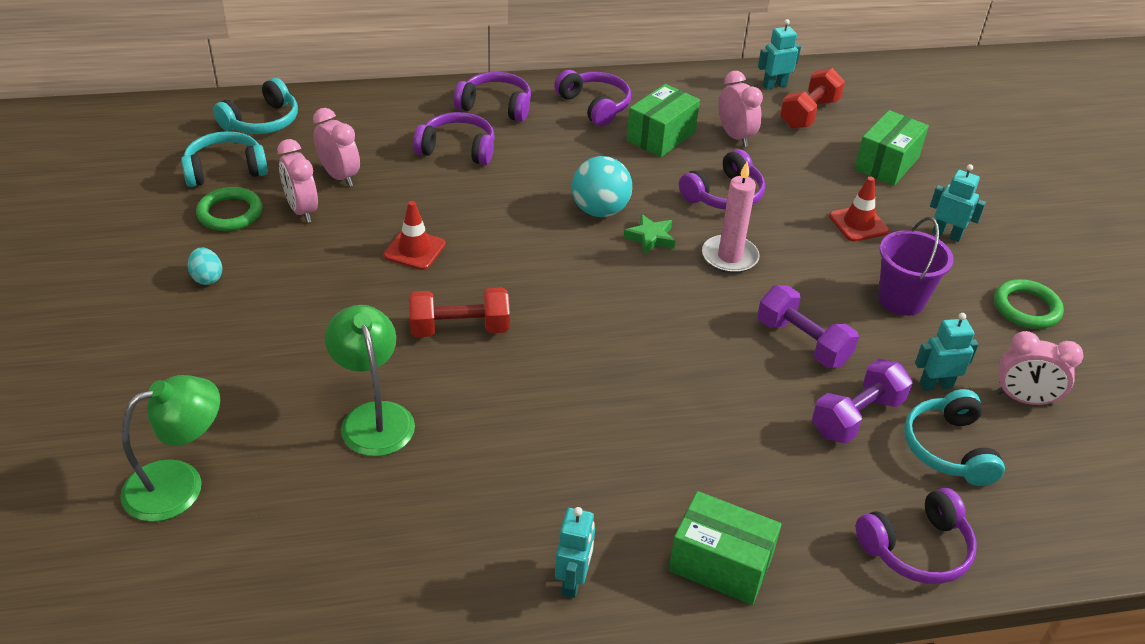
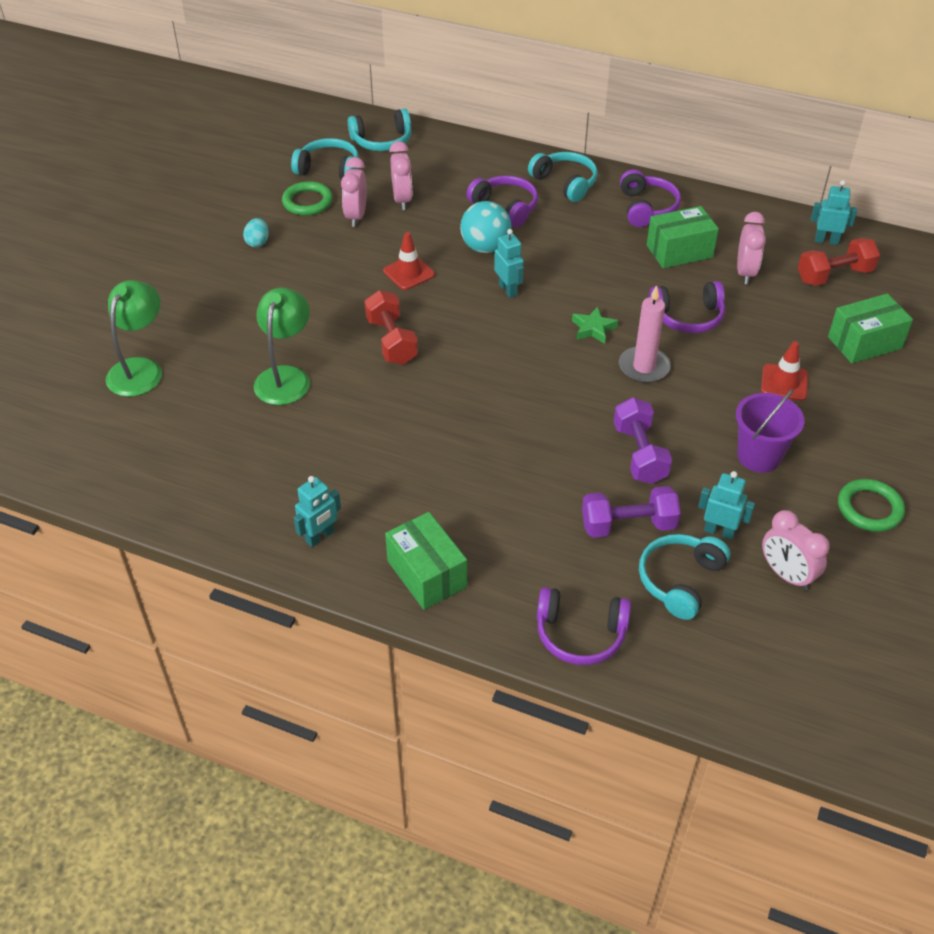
camera: 35 degrees right, 5 degrees up
green lamp [120,375,220,522] -> green lamp turned 75 degrees counterclockwise [106,280,162,397]
red dumbbell [409,287,510,337] -> red dumbbell turned 45 degrees clockwise [364,290,418,365]
purple headphones [454,72,531,122] -> turquoise headphones [528,152,598,202]
turquoise ball [572,156,632,217] -> turquoise ball moved to [460,201,512,253]
turquoise robot [930,164,986,242] -> turquoise robot moved to [494,229,524,298]

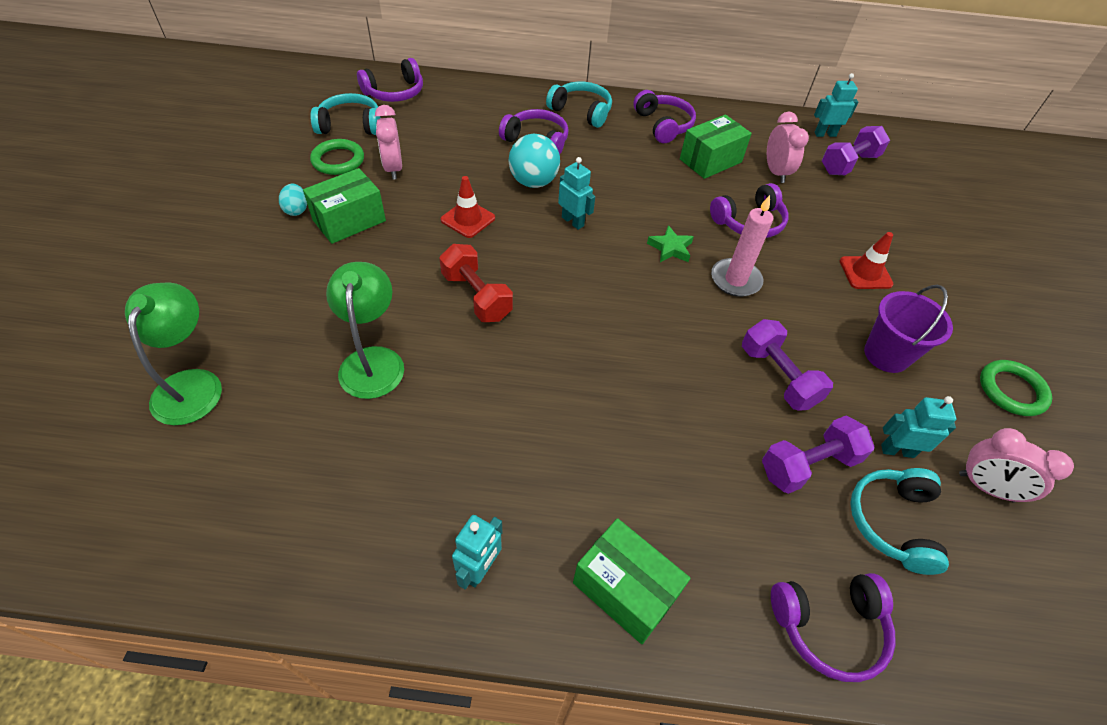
camera: 20 degrees left, 5 degrees up
turquoise headphones [348,108,412,151] -> purple headphones [357,58,423,102]
pink clock [389,141,412,210] -> none
red dumbbell [798,238,880,286] -> purple dumbbell [822,126,890,175]
green box [828,293,913,363] -> green box moved to [303,168,386,244]

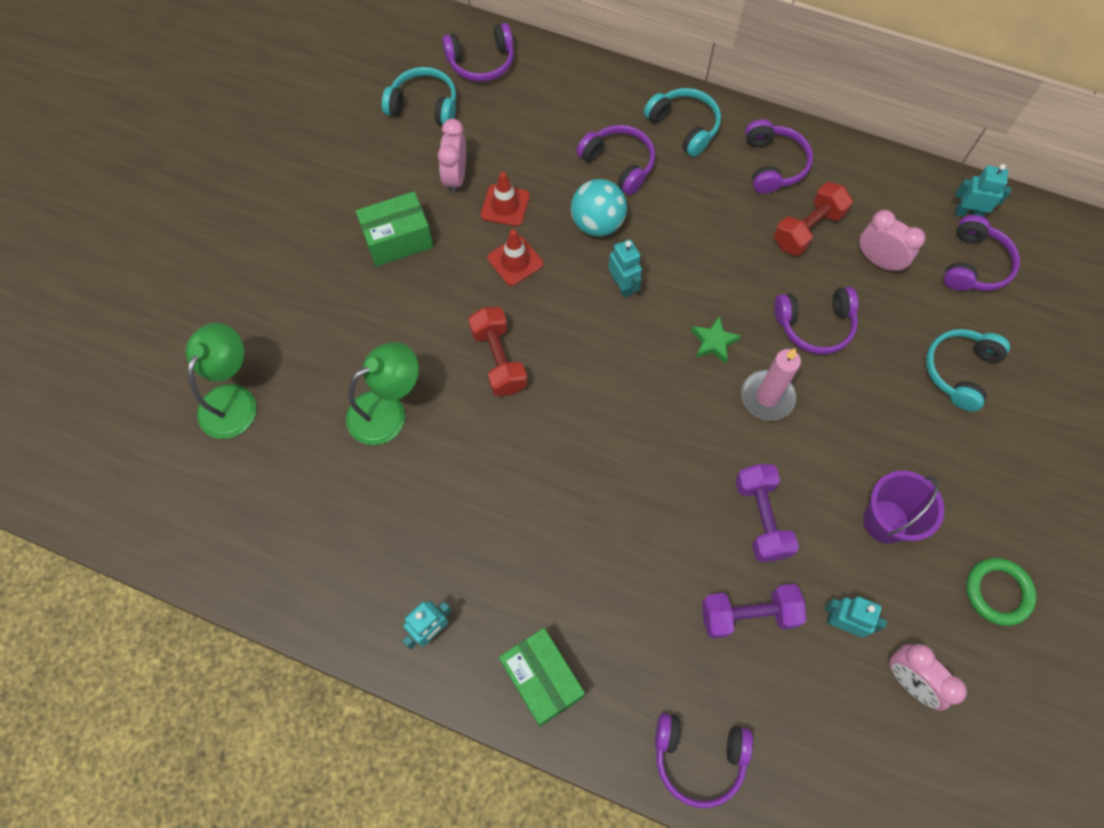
camera: 20 degrees right, 15 degrees up
turquoise egg [279,184,307,216] -> none
green ring [310,139,364,175] -> none
green lamp [326,262,404,399] -> green lamp turned 45 degrees clockwise [346,342,419,445]
green box [680,114,752,179] -> red dumbbell [774,182,853,256]
pink clock [767,111,809,183] -> pink clock turned 60 degrees counterclockwise [859,210,925,273]
purple dumbbell [822,126,890,175] -> purple headphones [944,215,1020,291]
red traffic cone [840,232,893,289] -> red traffic cone moved to [481,172,530,226]
turquoise headphones [850,468,949,575] -> turquoise headphones moved to [926,329,1010,411]

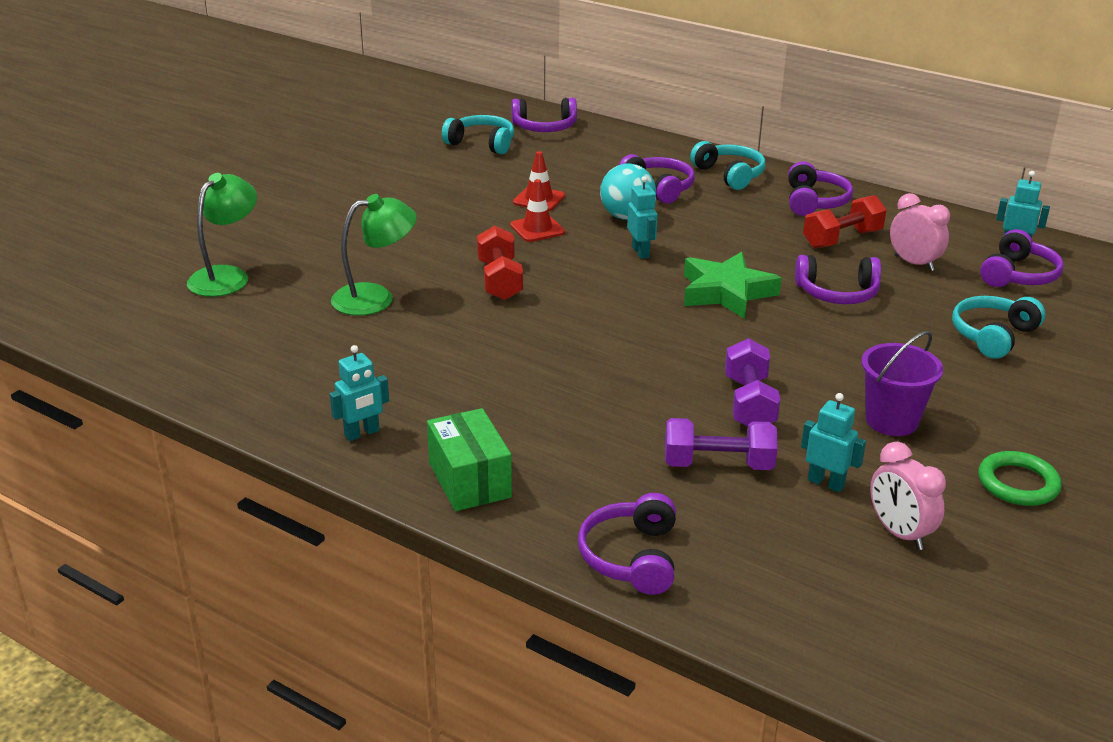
camera: 10 degrees right, 35 degrees down
green box [356,192,433,266] -> none
pink clock [438,119,466,194] -> none
purple headphones [655,713,753,808] -> purple headphones turned 75 degrees clockwise [578,493,676,595]
green star [691,316,741,363] -> green star [684,252,782,319], size x1.92
pink candle [741,348,801,421] -> none

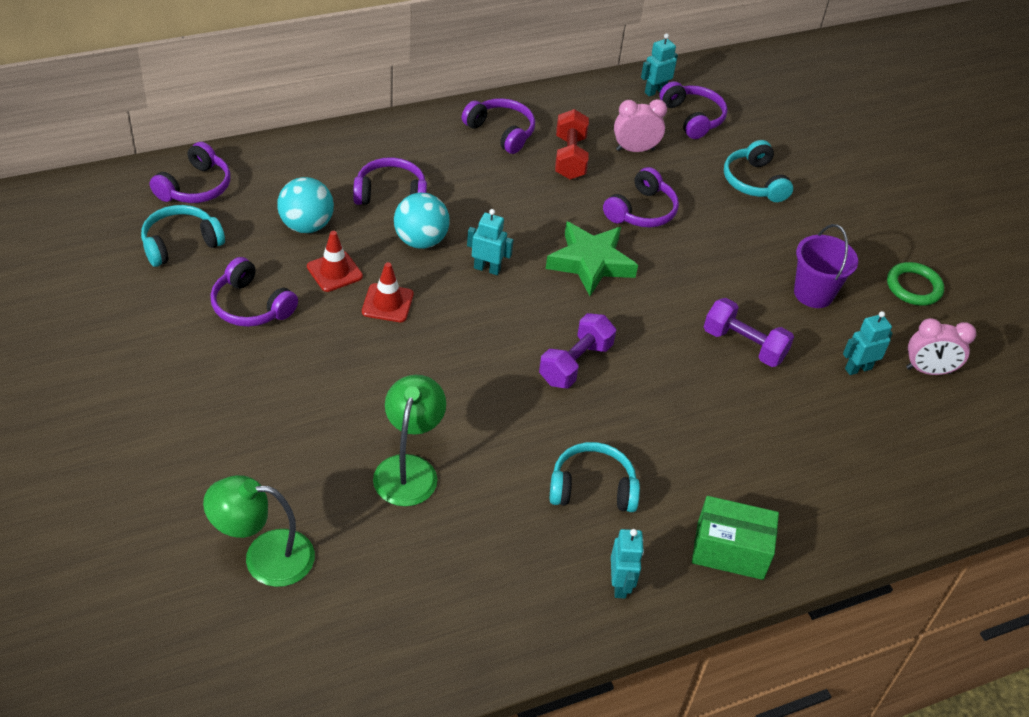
camera: 60 degrees left, 15 degrees up
green lamp [187,173,257,297] -> green lamp turned 60 degrees counterclockwise [203,475,315,587]
red dumbbell [477,226,523,300] -> none
purple headphones [578,493,676,595] -> purple headphones moved to [210,257,298,327]
purple dumbbell [665,418,778,470] -> purple dumbbell moved to [539,313,616,388]
turquoise headphones [690,141,766,190] -> turquoise headphones moved to [550,442,640,512]
none -> turquoise ball [277,177,334,233]

